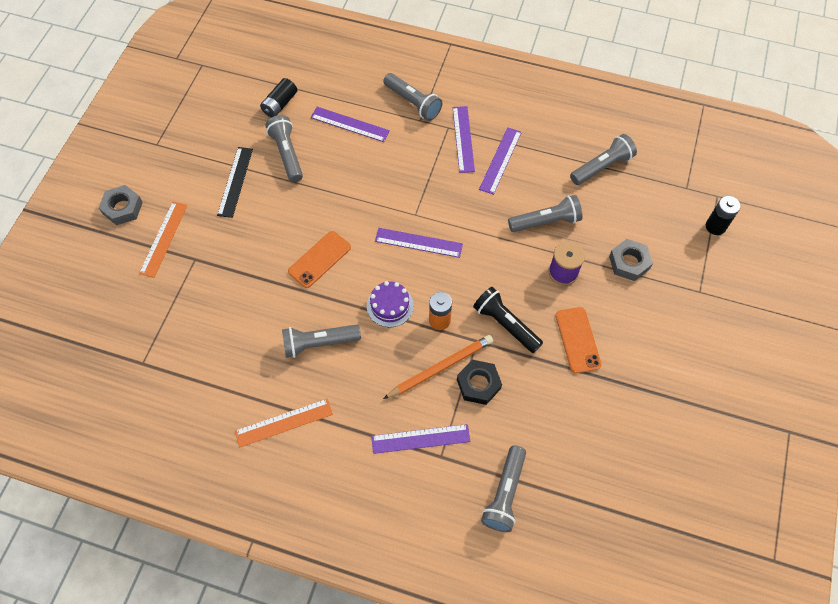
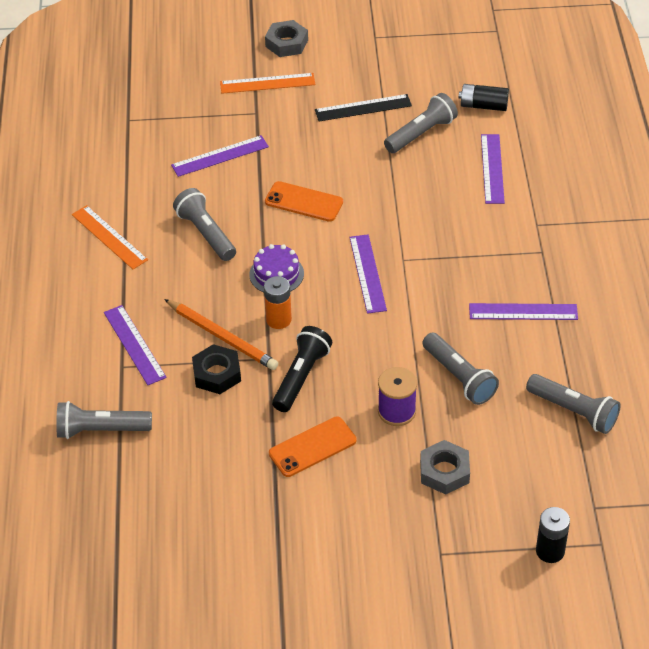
camera: 70 degrees right, 15 degrees down
grey flashlight [383,73,442,121] -> none
purple ruler [453,106,475,173] -> purple ruler moved to [171,135,269,177]

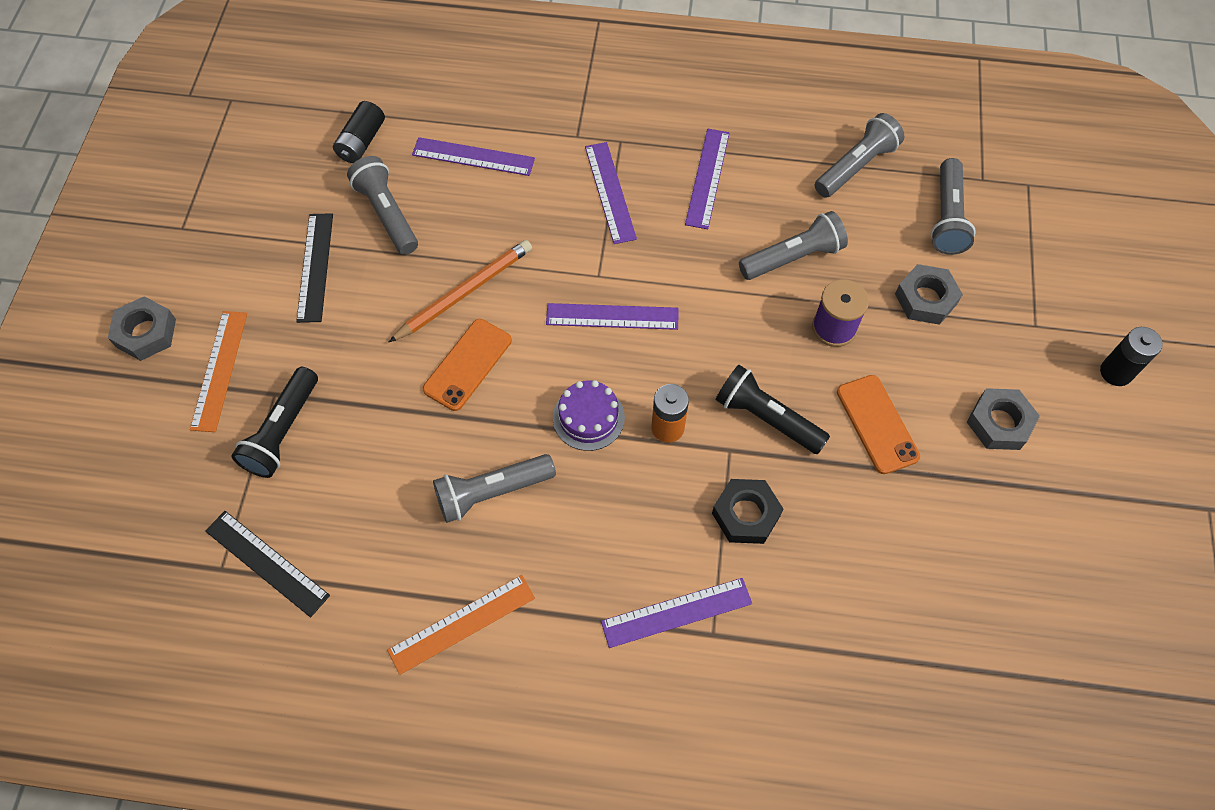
camera: 80 degrees left, 15 degrees up
grey flashlight [56,401,152,439] -> grey flashlight moved to [931,158,976,255]
orange pencil [164,299,278,370] -> orange pencil moved to [389,240,532,342]
purple ruler [171,135,269,177] -> purple ruler moved to [585,142,637,244]
black battery [536,507,570,563] -> black battery moved to [1100,327,1163,386]
none -> black ruler [205,511,330,617]
none -> black flashlight [231,367,318,478]
none -> grey nut [967,388,1040,450]

